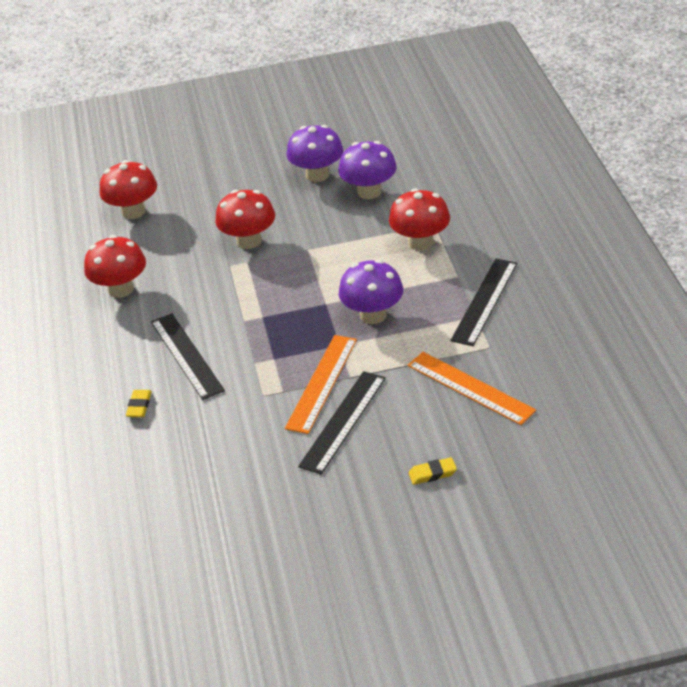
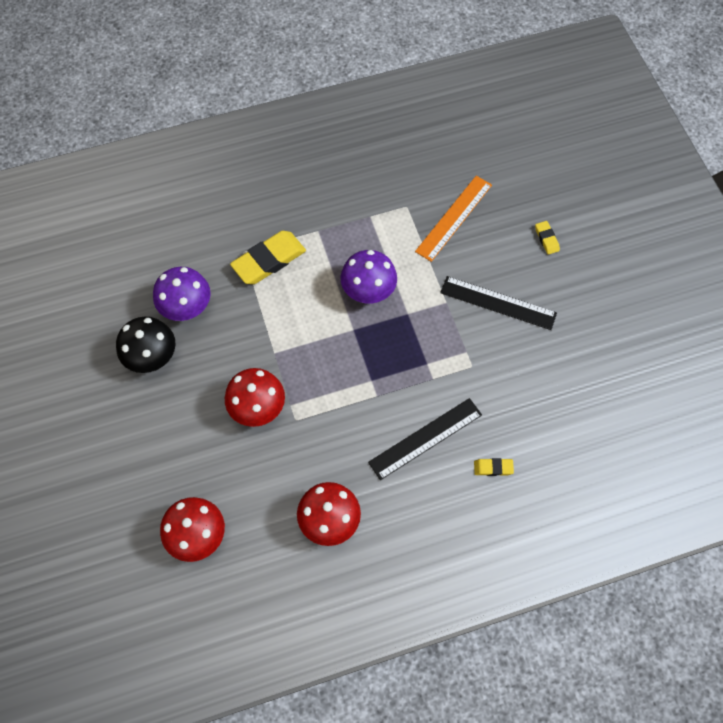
camera: 100 degrees left, 25 degrees up
orange ruler [285,335,357,434] -> none
purple mushroom [287,125,343,182] -> black mushroom [116,317,175,373]
red mushroom [389,188,450,251] -> yellow eraser [230,231,306,284]
black ruler [450,259,517,346] -> none

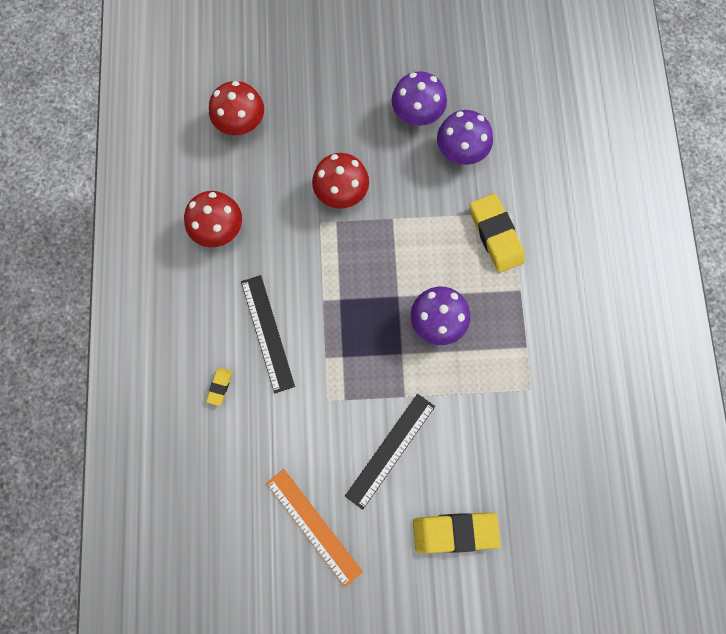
camera: 105 degrees right, 10 degrees up
black mushroom [116,317,175,373] -> purple mushroom [392,71,447,126]
orange ruler [415,176,492,262] -> orange ruler moved to [266,469,363,587]
yellow eraser [535,221,560,255] -> yellow eraser [413,513,501,553], size x2.12

